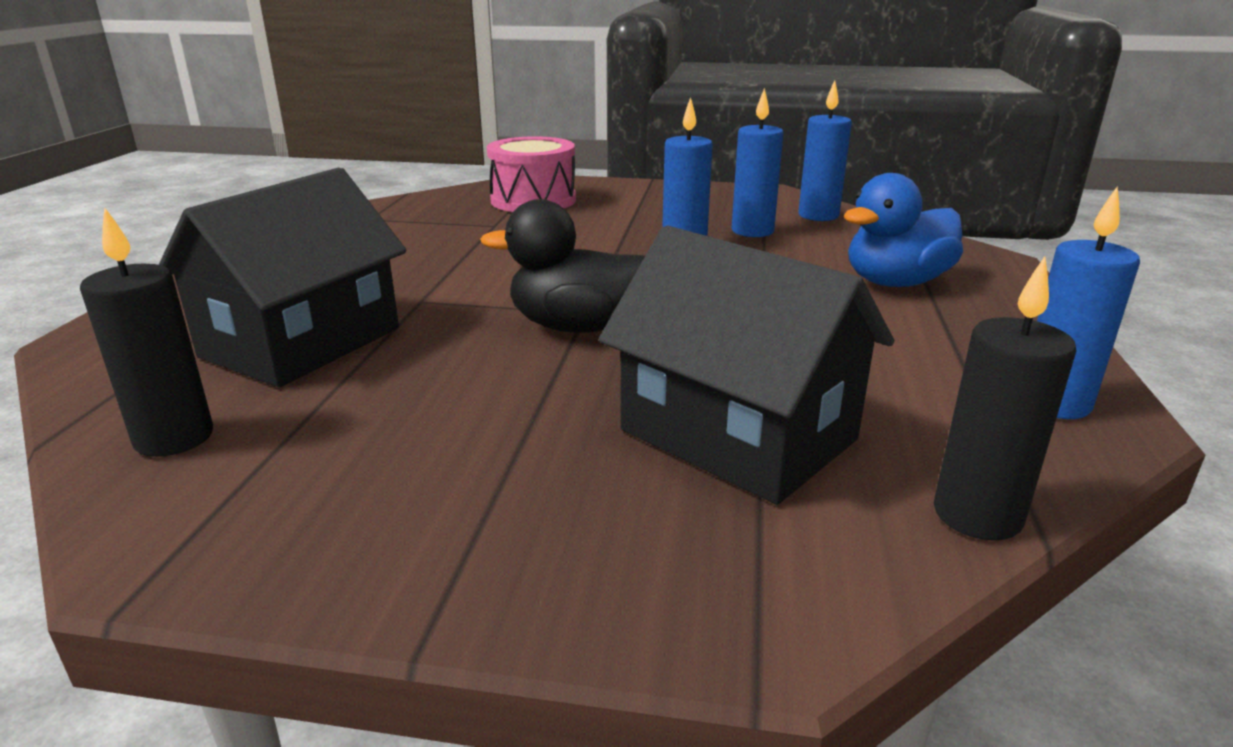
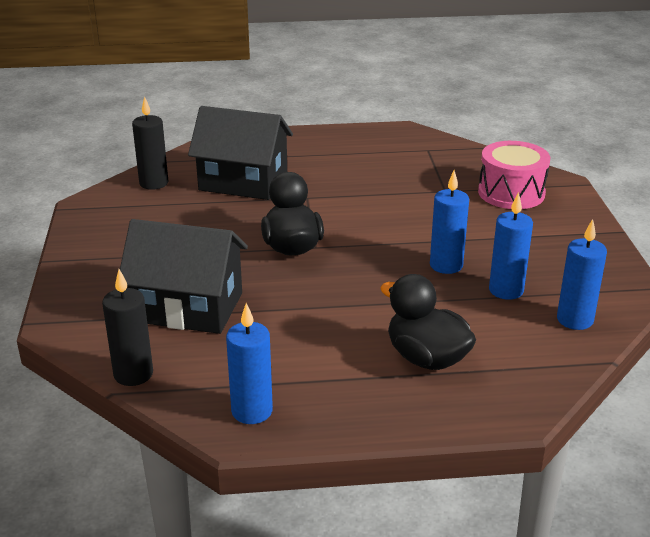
camera: 75 degrees right, 5 degrees up
black house [599,226,894,505] -> black house turned 75 degrees clockwise [120,219,248,334]
blue duck [844,173,963,287] -> black duck [380,274,476,370]

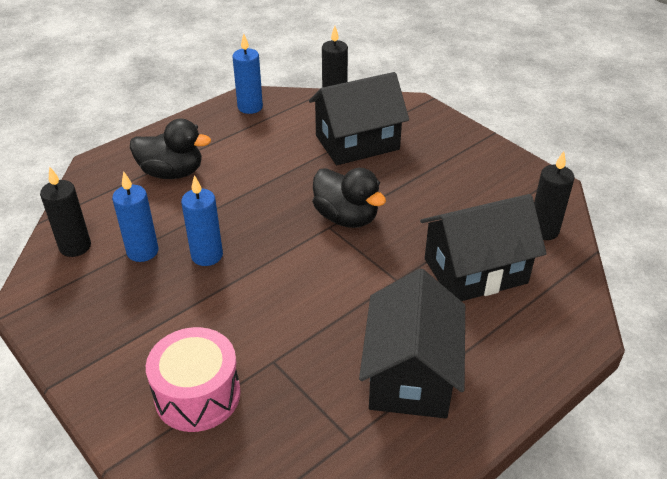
camera: 145 degrees right, 10 degrees up
blue candle [557,219,607,330] -> black candle [40,166,91,257]
none -> black house [359,268,465,418]

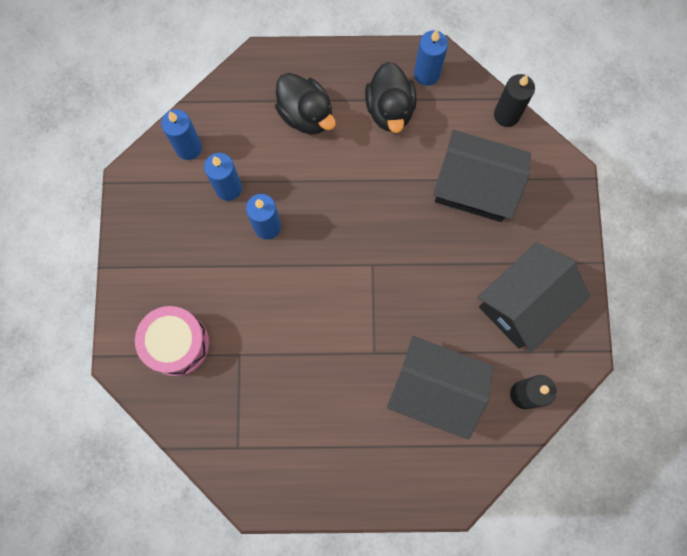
camera: 40 degrees right, 35 degrees up
black candle [40,166,91,257] -> blue candle [161,109,202,160]
black duck [313,168,386,228] -> black duck moved to [365,62,417,133]
black house [359,268,465,418] -> black house moved to [478,242,590,353]

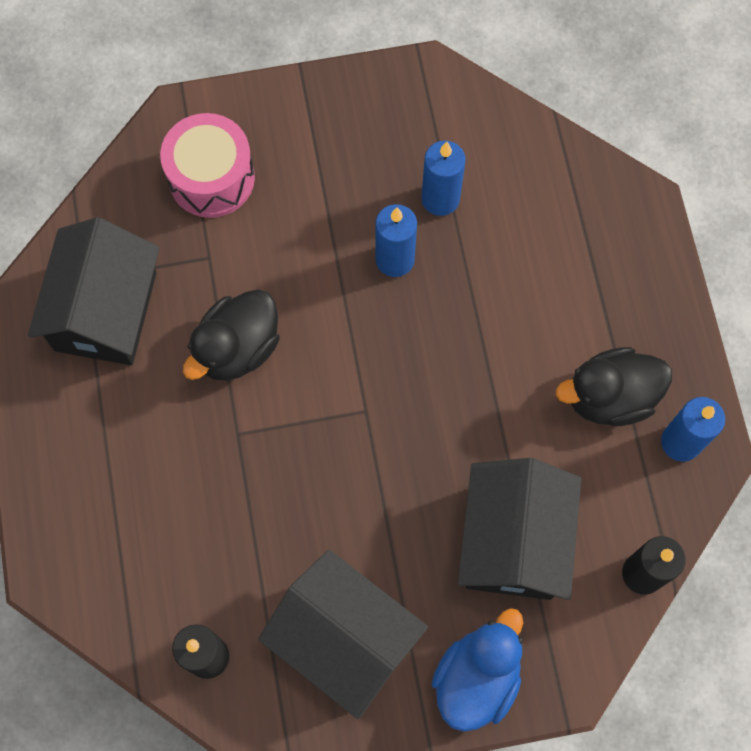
camera: 80 degrees right, 5 degrees down
blue candle [161,109,202,160] -> none
black duck [275,73,336,135] -> black duck moved to [183,289,280,381]
black house [387,336,494,440] -> black house moved to [28,217,159,365]
none -> blue duck [432,608,523,732]

